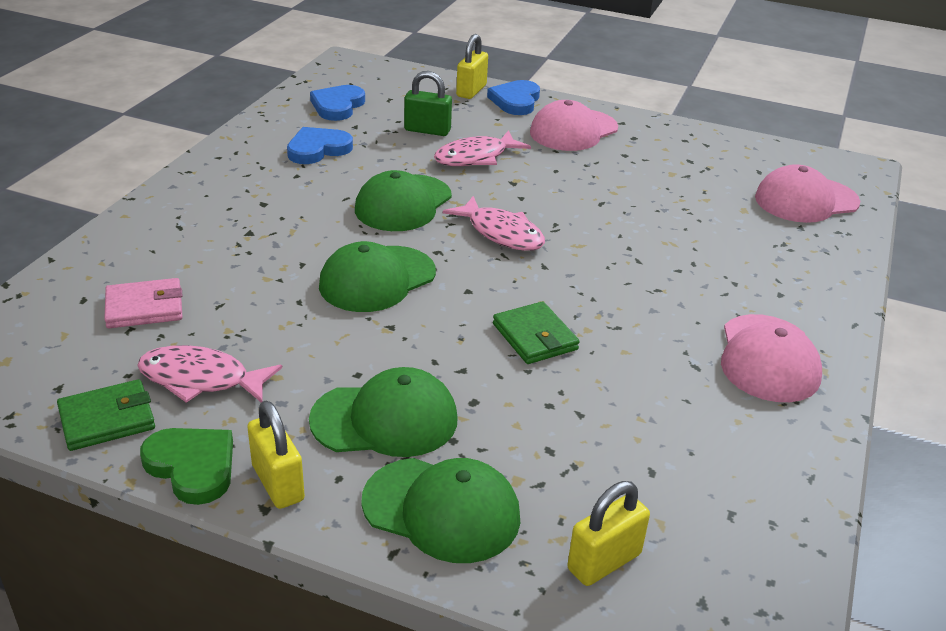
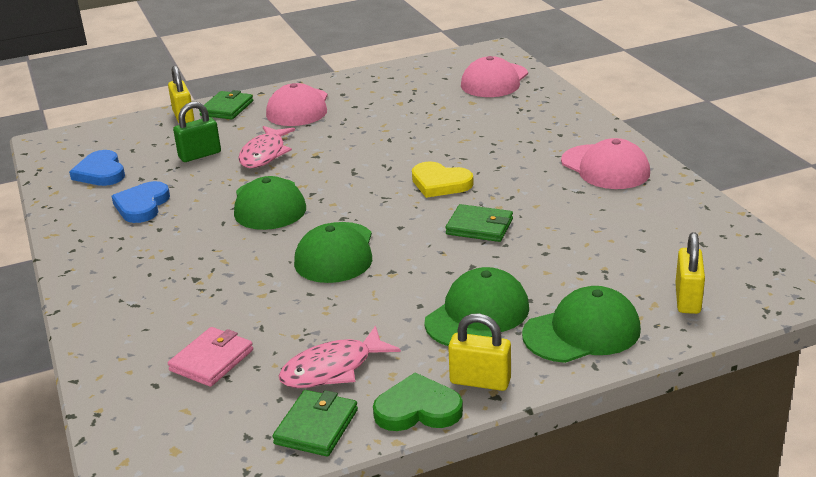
camera: 40 degrees left, 5 degrees down
pink fish [443,196,545,251] -> none
blue heart [487,80,540,115] -> green wallet [199,90,253,119]
none -> yellow heart [412,161,474,198]

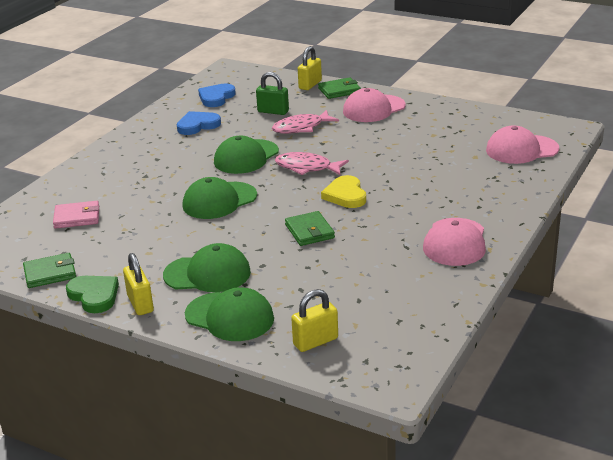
camera: 50 degrees right, 0 degrees up
pink fish [279,326,401,388] -> pink fish moved to [275,152,349,175]

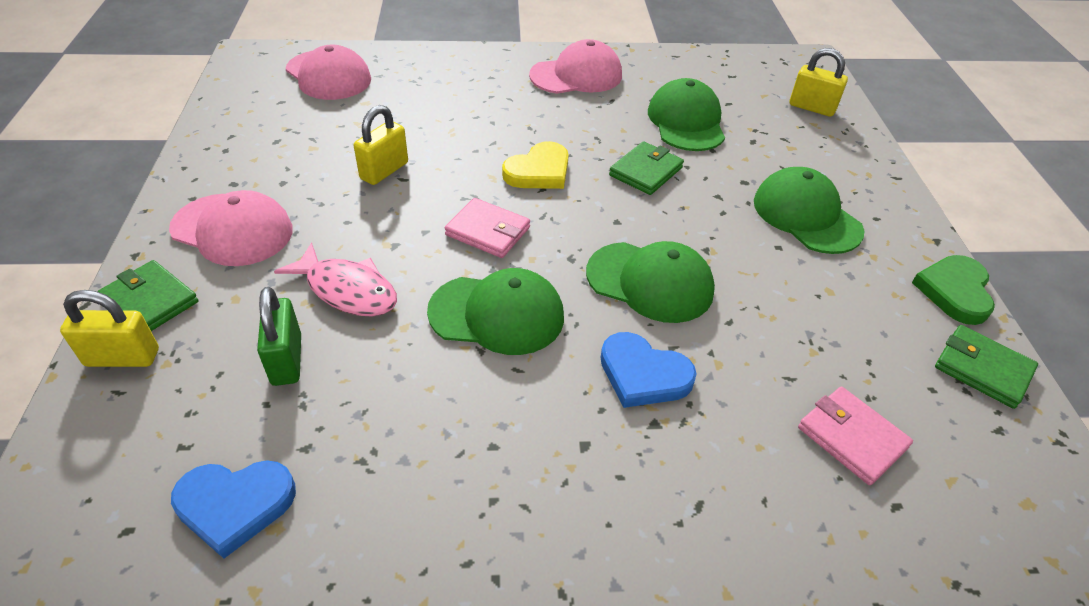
camera: 125 degrees left, 15 degrees up
yellow padlock [123,253,154,315] -> yellow padlock moved to [354,105,408,185]
blue heart [177,111,221,135] -> blue heart moved to [600,332,696,408]
green cap [185,287,274,341] -> green cap moved to [648,78,725,151]
pink fish [275,152,349,175] -> pink wallet [445,198,530,258]

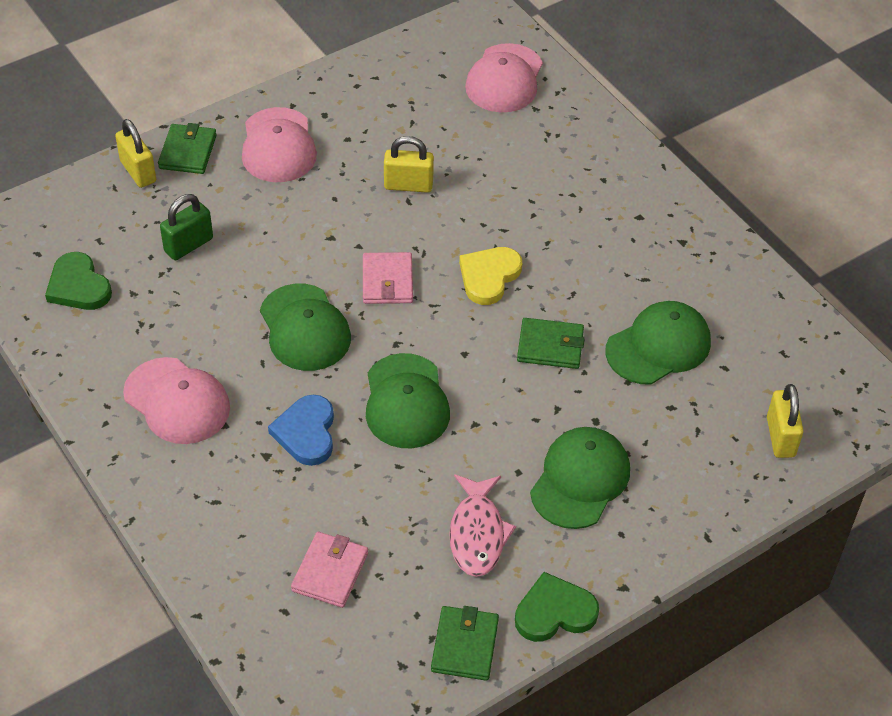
camera: 60 degrees right, 5 degrees up
blue heart [171,460,296,559] -> green heart [45,252,112,310]
pink fish [274,242,397,316] -> pink fish moved to [449,474,516,577]
yellow heart [502,141,569,189] -> yellow heart turned 105 degrees clockwise [459,247,522,305]
pink cap [529,39,622,94] -> pink cap moved to [123,357,230,444]

